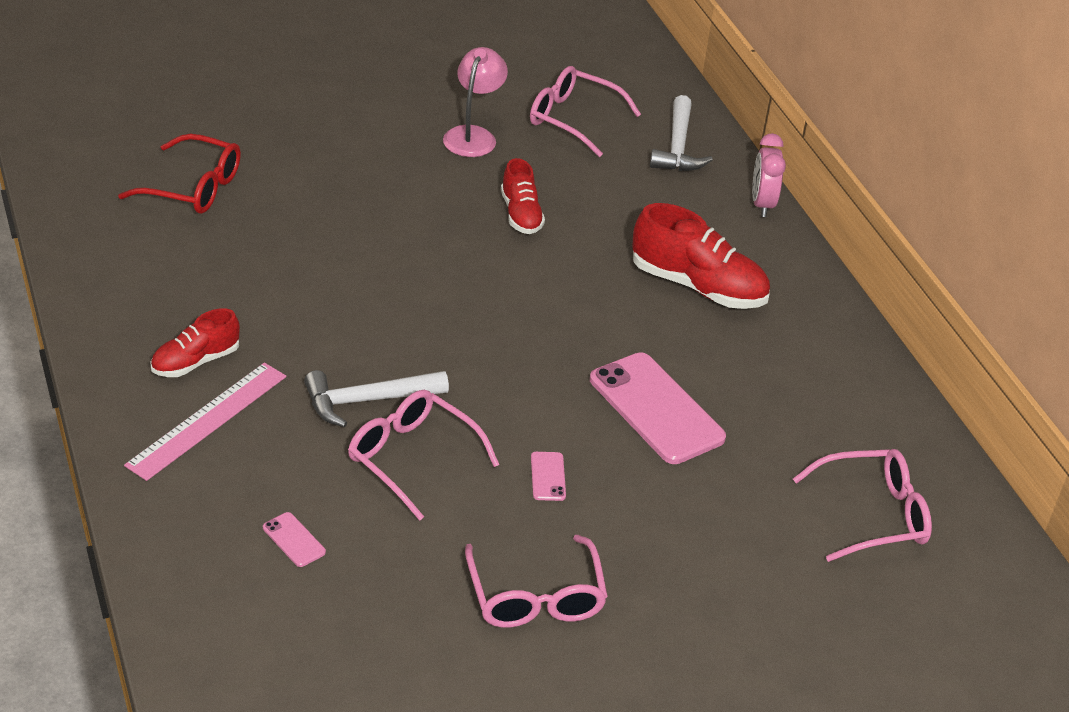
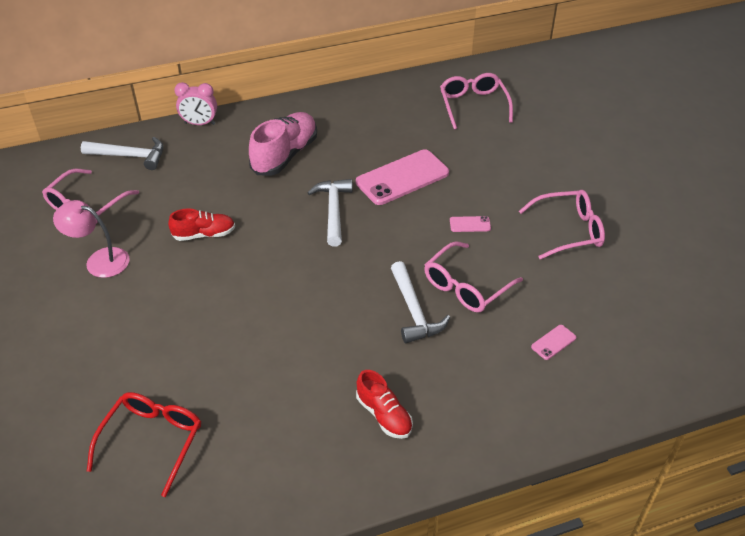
camera: 85 degrees left, 5 degrees up
pink ruler [124,363,286,481] -> none
red shoe [632,203,770,309] -> pink shoe [249,112,317,176]
none -> white hammer [307,179,353,247]

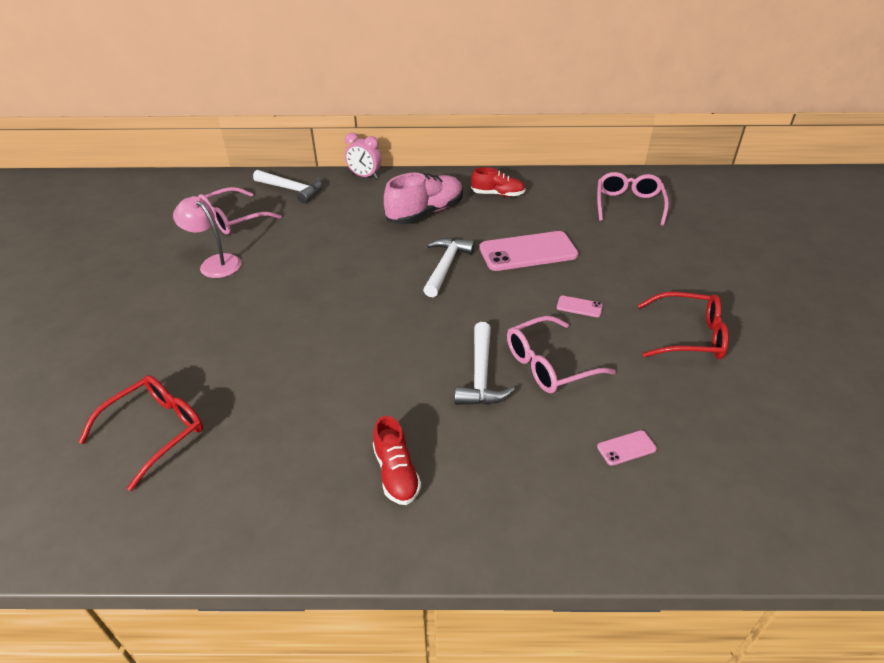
camera: 20 degrees right, 5 degrees down
red shoe [168,208,235,241] -> red shoe moved to [471,167,525,197]
pink glasses [519,190,605,260] -> red glasses [638,292,729,359]

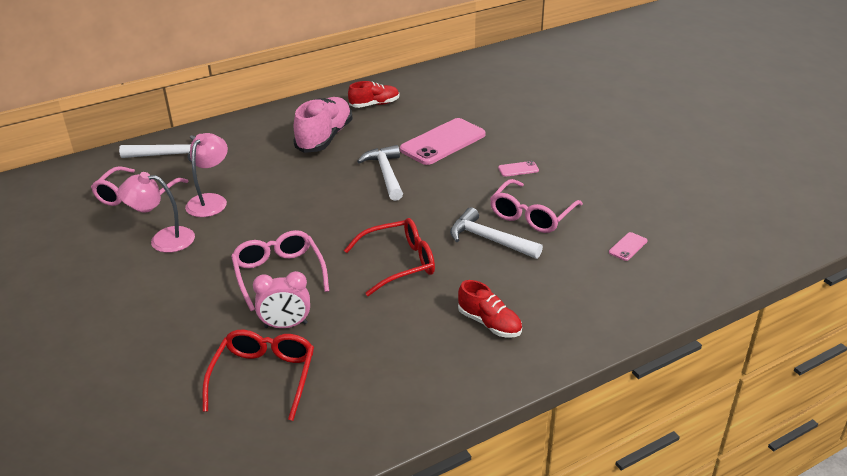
camera: 30 degrees left, 5 degrees down
pink clock [345,133,382,179] -> pink clock moved to [253,271,310,328]
white hammer [455,322,515,405] -> white hammer turned 150 degrees clockwise [450,207,543,259]
pink glasses [597,172,669,226] -> pink glasses moved to [231,230,329,311]
red glasses [638,292,729,359] -> red glasses moved to [344,218,435,296]
none -> pink lamp [185,133,228,217]

